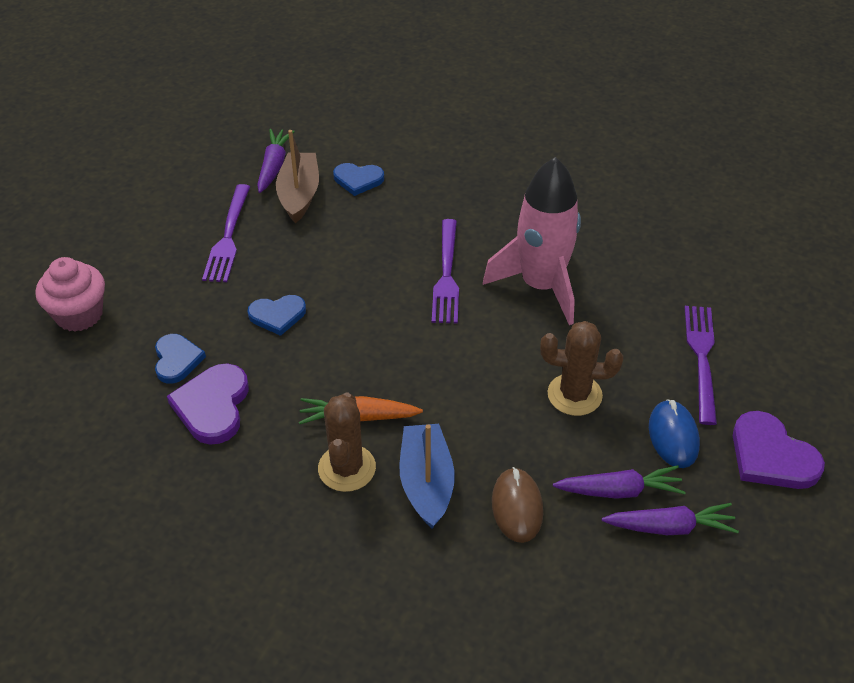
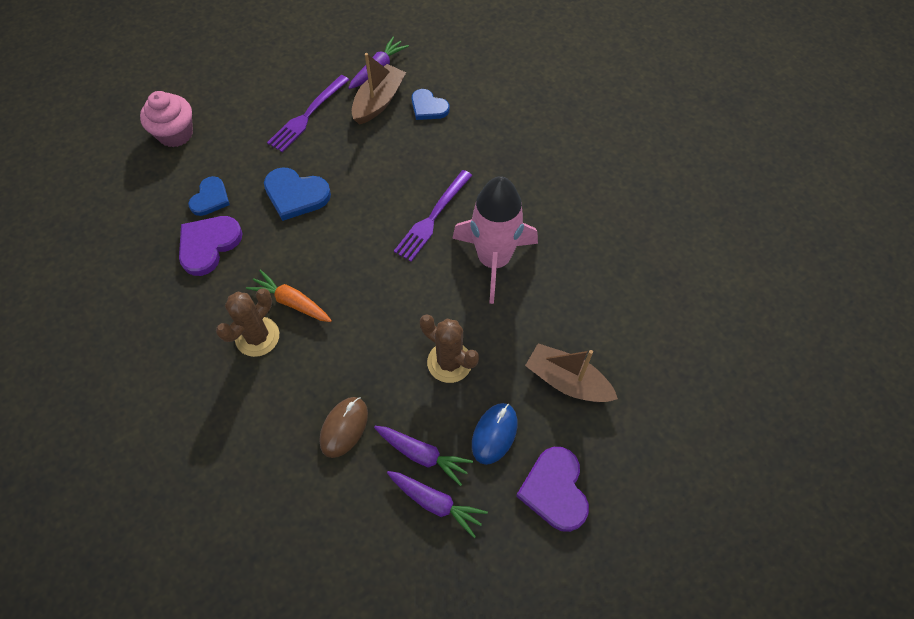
camera: 30 degrees right, 15 degrees up
blue heart [247,295,306,336] -> blue heart [264,167,331,221], size x1.51
blue boat [399,424,455,529] -> none
purple fork [684,306,717,425] -> brown boat [525,343,618,402]

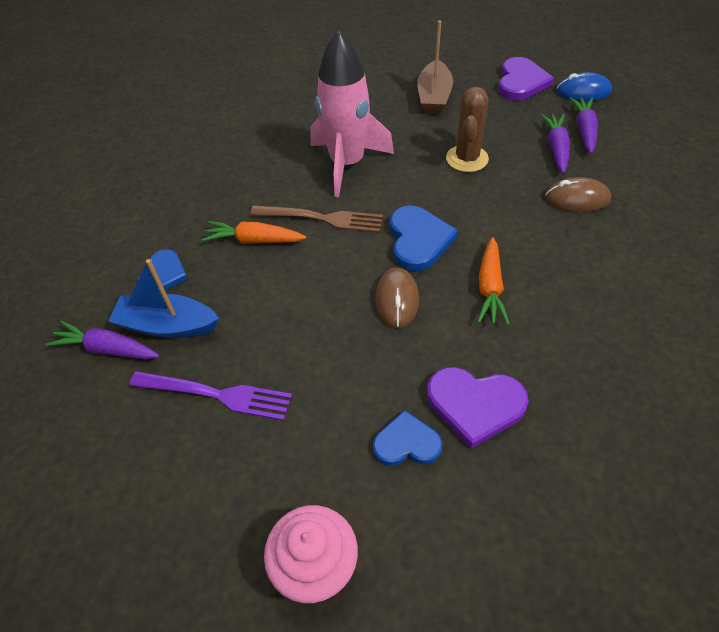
camera: 110 degrees left, 10 degrees down
brown cactus [216,288,279,357] -> none
blue heart [264,167,331,221] -> blue heart moved to [390,206,458,271]
brown boat [352,53,406,125] -> blue boat [108,259,219,338]
purple fork [394,170,472,262] -> brown fork [250,205,383,233]
blue mouse [472,403,518,465] -> blue mouse moved to [556,72,612,101]
purple heart [516,447,589,532] -> purple heart turned 45 degrees counterclockwise [498,57,554,100]
none -> orange carrot [202,221,306,244]
none -> brown mouse [375,267,419,328]

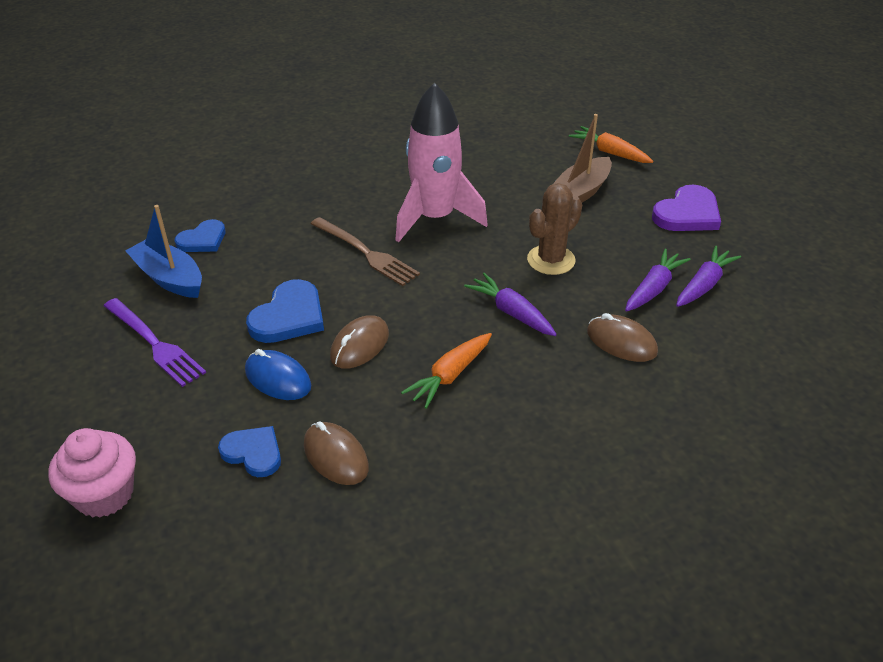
camera: 30 degrees right, 10 degrees down
purple carrot [45,321,159,359] -> purple carrot moved to [464,273,557,336]
orange carrot [202,221,306,244] -> orange carrot moved to [569,126,653,163]
blue heart [390,206,458,271] -> blue heart moved to [246,279,324,343]
purple heart [427,367,529,449] -> brown mouse [304,421,369,485]
blue mouse [556,72,612,101] -> blue mouse moved to [245,349,311,400]

